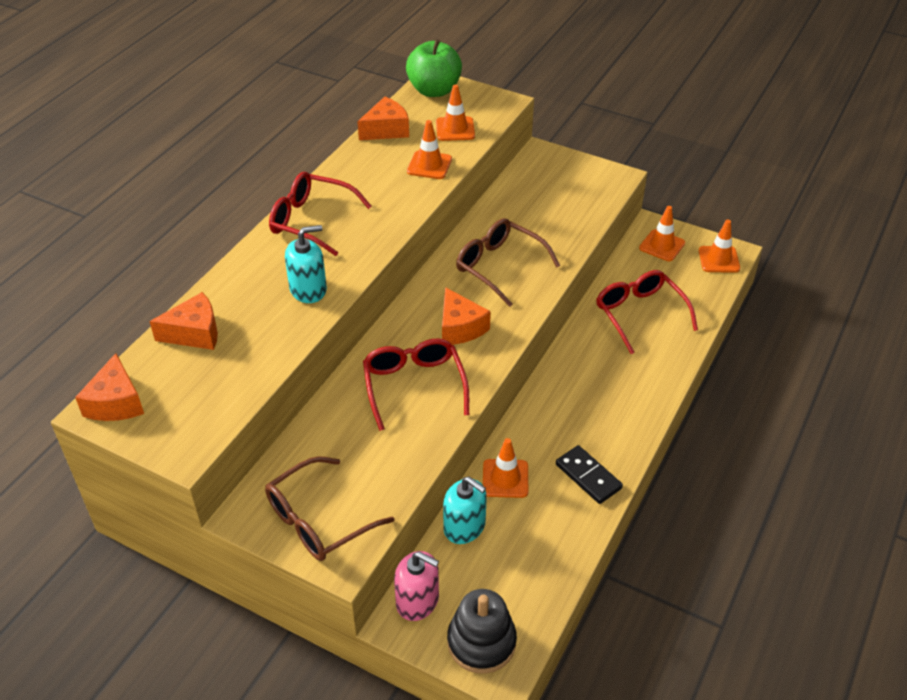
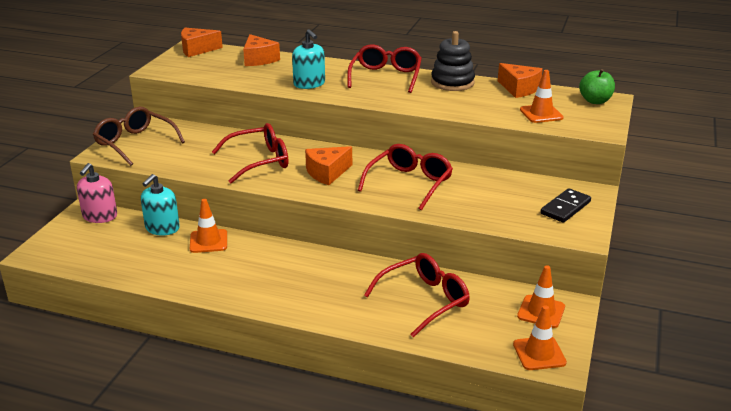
camera: 80 degrees right, 15 degrees down
green apple [406,39,462,97] -> green apple [579,69,615,104], size x0.66
orange traffic cone [407,120,452,179] -> none
black stacking toy [447,589,517,674] -> black stacking toy moved to [431,31,475,91]
brown glasses [456,218,560,307] -> red glasses [358,144,453,210]
black domino [556,445,623,504] -> black domino moved to [541,188,591,223]

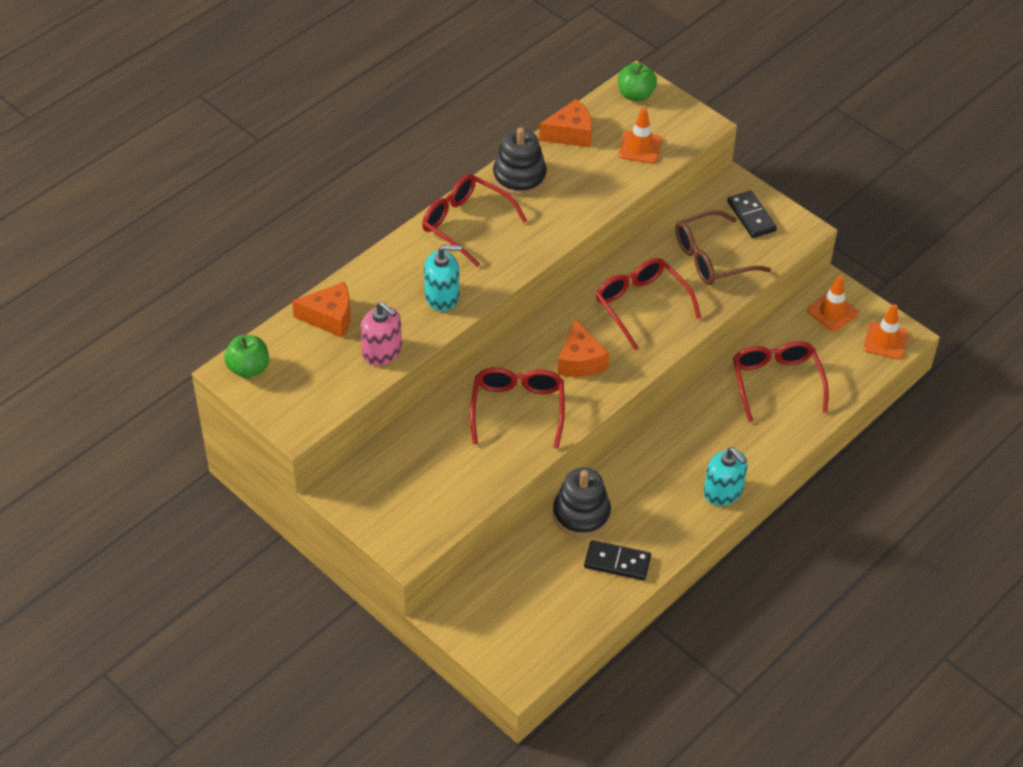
camera: 65 degrees left, 20 degrees up
pink soap dispenser [77,163,117,223] -> pink soap dispenser moved to [360,302,402,366]
brown glasses [93,107,185,166] -> brown glasses moved to [675,210,771,285]
turquoise soap dispenser [141,174,180,235] -> turquoise soap dispenser moved to [704,448,748,506]
orange cheese [181,28,223,57] -> green apple [224,335,269,378]
orange traffic cone [190,199,227,253] -> black stacking toy [553,467,611,537]
none -> black domino [584,540,651,580]

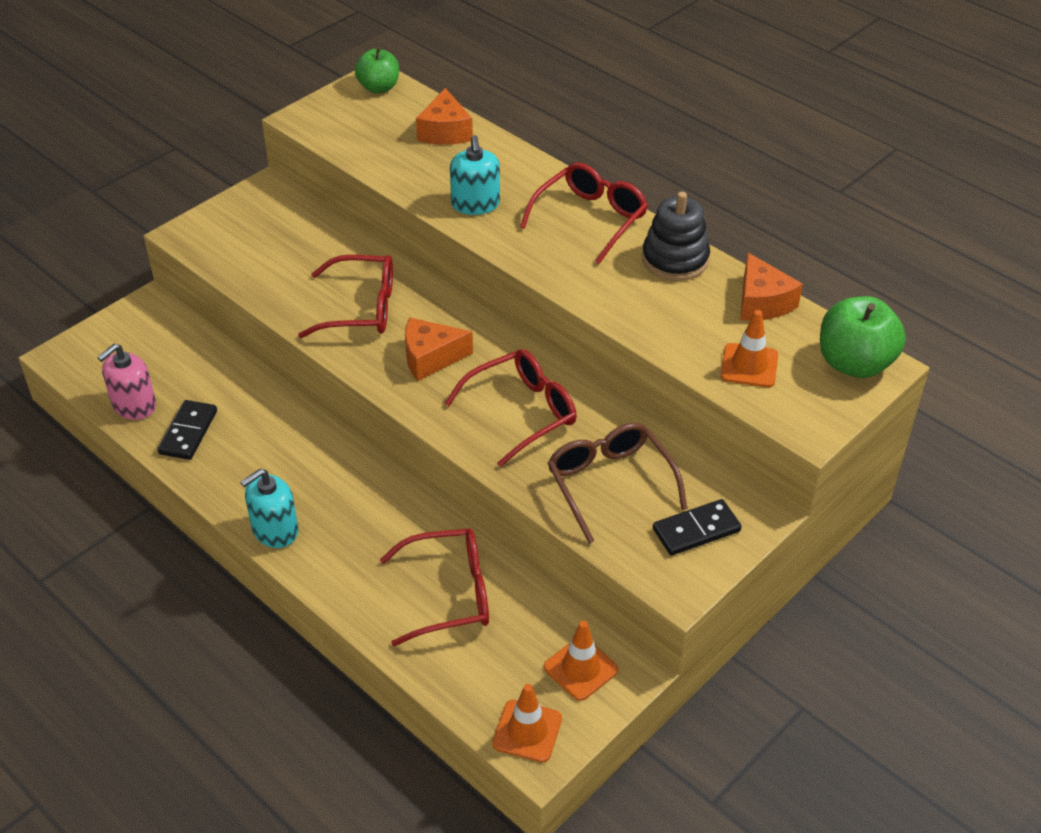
camera: 90 degrees right, 5 degrees down
pink soap dispenser [360,302,402,366] -> pink soap dispenser moved to [97,344,156,420]
black stacking toy [553,467,611,537] -> none
green apple [618,63,657,101] -> green apple [820,296,906,378], size x1.51

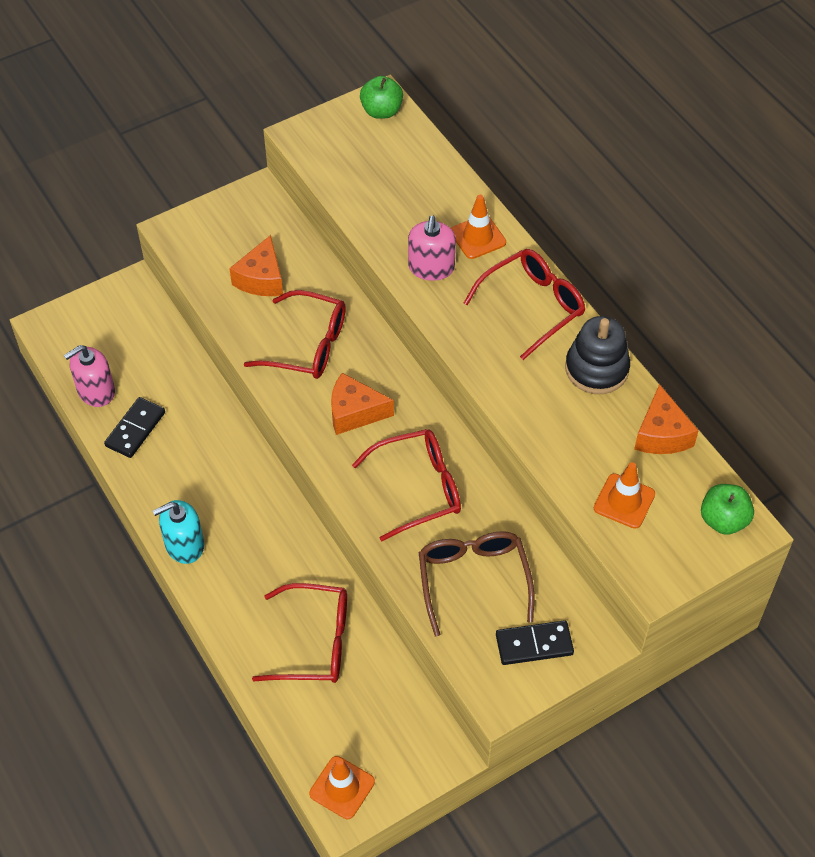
camera: 15 degrees right, 10 degrees up
orange cheese [416,88,473,145] -> orange cheese moved to [229,235,283,296]
turquoise soap dispenser [450,135,500,215] -> pink soap dispenser [408,215,456,281]
orange traffic cone [544,621,618,701] -> orange traffic cone moved to [451,195,506,259]
green apple [820,296,906,378] -> green apple [701,484,754,535], size x0.66

